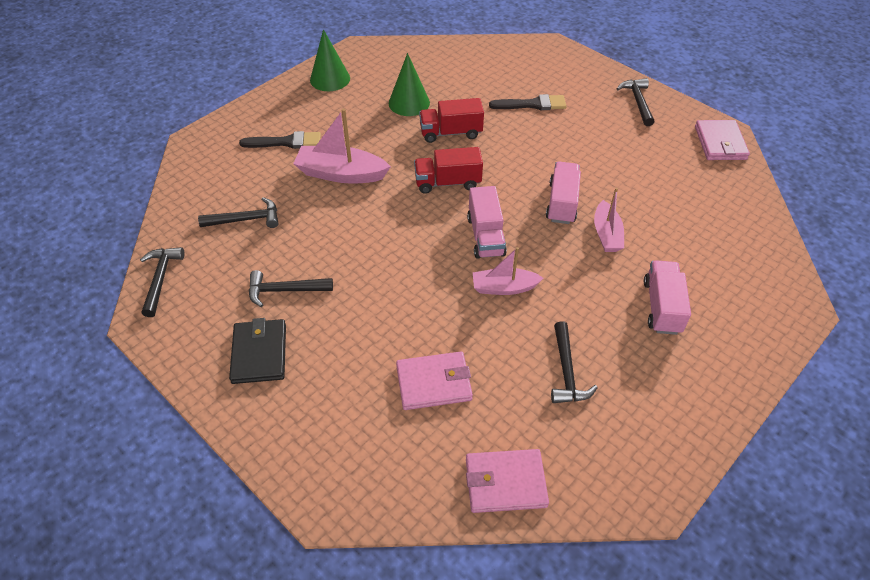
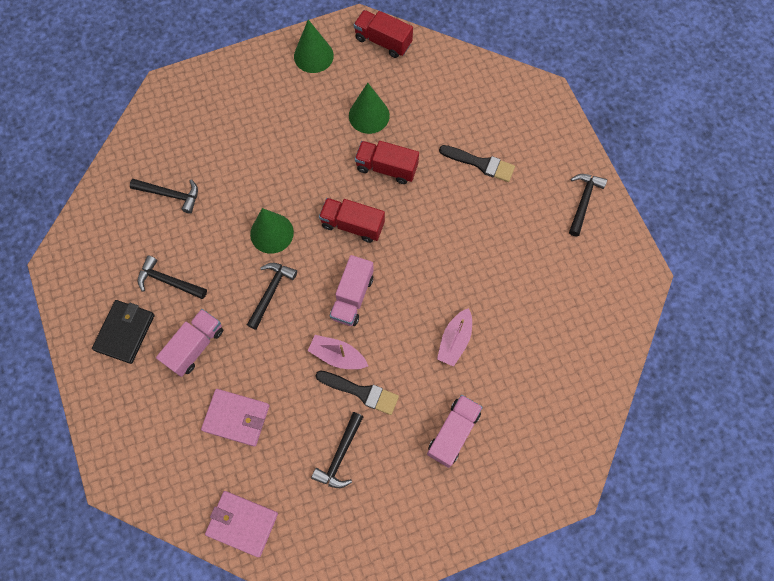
camera: 25 degrees right, 20 degrees up
black hammer [140,247,185,317] -> black hammer moved to [247,263,297,330]
black brush [239,131,321,149] -> black brush moved to [315,371,399,415]
pink boat [293,108,391,184] -> none
pink truck [546,162,581,224] -> pink truck moved to [156,309,223,377]
pink wallet [695,120,750,160] -> none
none -> green cone [250,208,294,254]
none -> red truck [354,10,413,58]

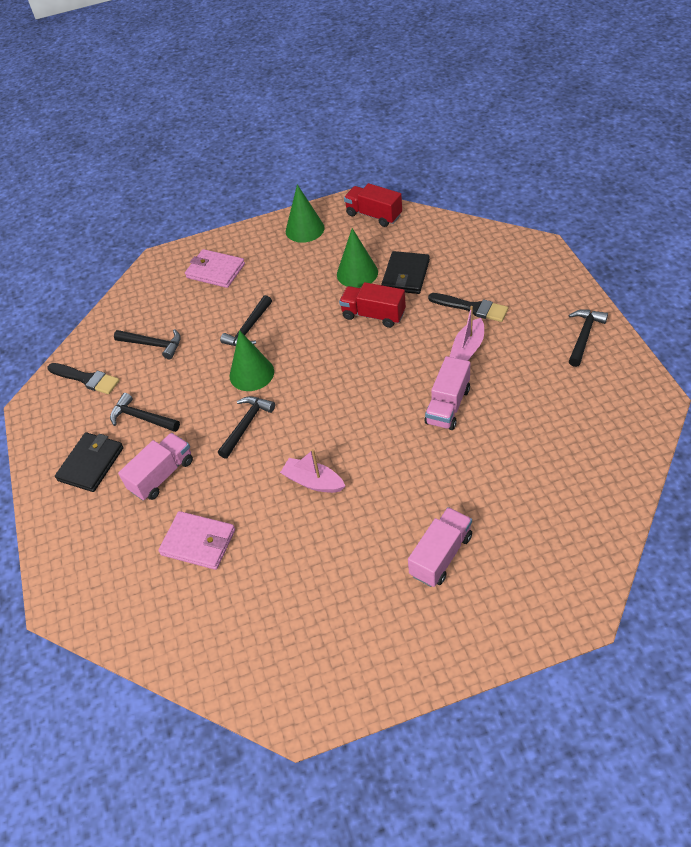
camera: 10 degrees right, 20 degrees down
pink wallet [205,491,278,557] -> pink wallet moved to [185,249,245,288]
black hammer [311,412,363,488] -> black hammer moved to [220,295,272,346]
black brush [315,371,399,415] -> black brush moved to [47,363,120,394]
red truck [319,198,385,243] -> none
pink truck [330,255,374,326] -> pink truck moved to [425,356,470,430]
pink boat [437,308,472,367] -> pink boat moved to [449,306,484,361]
none -> black wallet [381,251,430,294]

